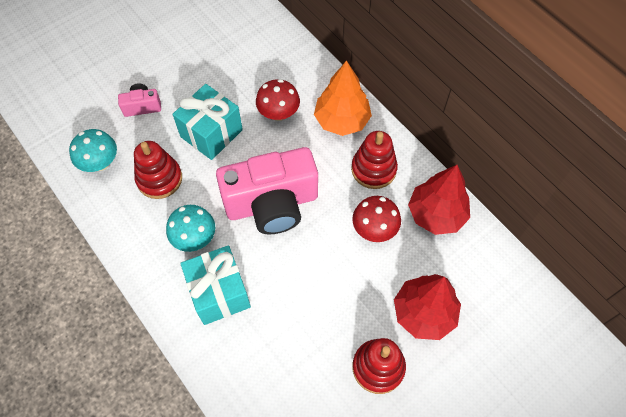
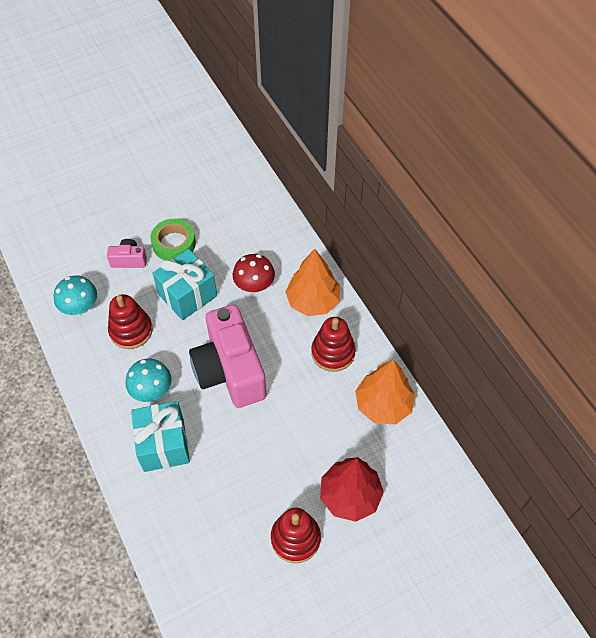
camera: 10 degrees right, 5 degrees down
pink camera [216,147,318,234] -> pink camera turned 75 degrees clockwise [189,304,267,408]
red mushroom [352,196,401,242] -> none
red tree [408,165,470,235] -> orange tree [355,359,415,424]
none -> green tape [150,219,196,261]

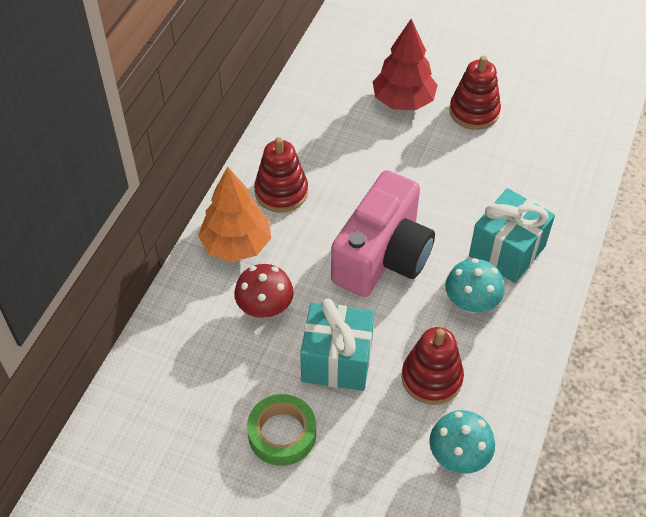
camera: 130 degrees left, 5 degrees down
pink camera [107,239,147,268] -> none
orange tree [355,359,415,424] -> none

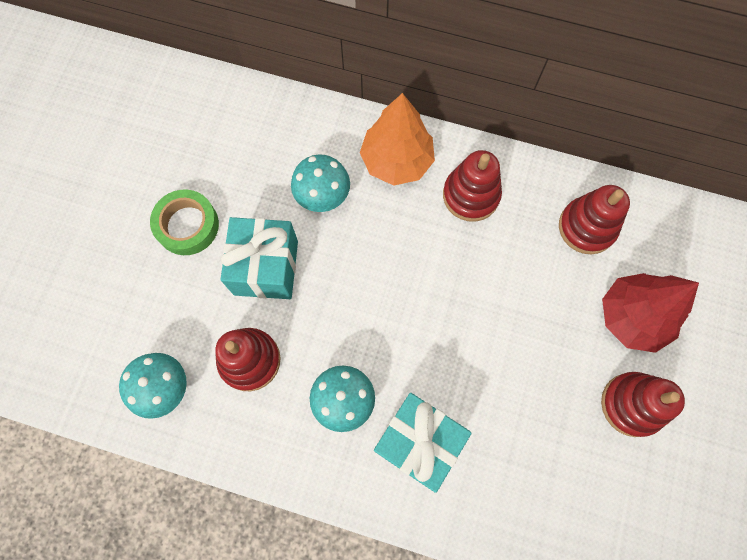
camera: 85 degrees right, 20 degrees up
red mushroom [234,264,294,318] -> turquoise mushroom [291,154,350,212]
pink camera [331,170,435,297] -> none
none -> red stacking toy [559,185,630,254]

